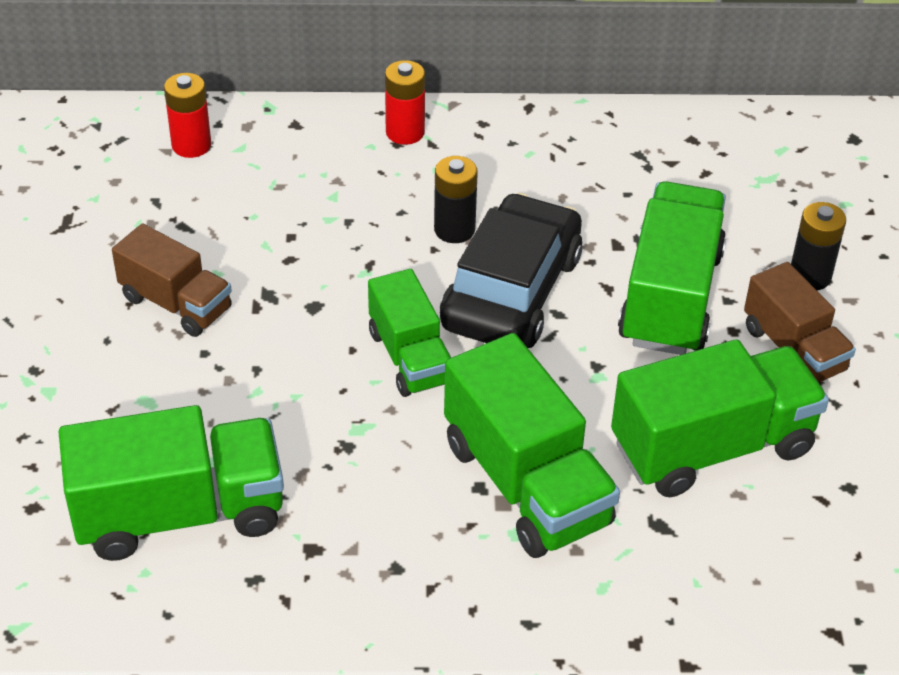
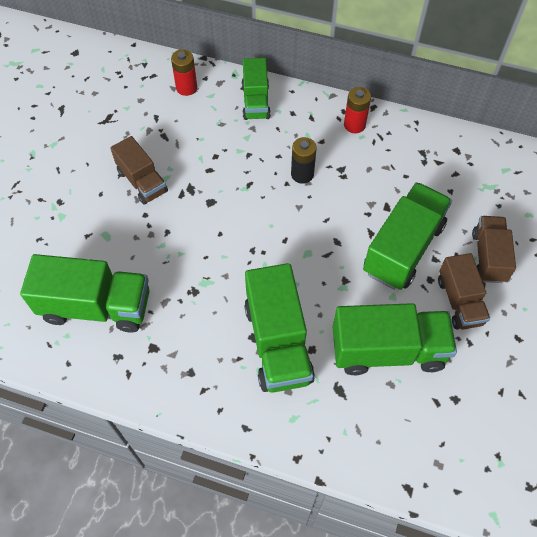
camera: 20 degrees right, 15 degrees up
green truck [368,269,451,397] -> green truck moved to [242,58,271,120]
red battery [385,60,425,145] -> red battery moved to [344,87,371,133]
black car [440,193,582,348] -> none
black battery [791,202,846,290] -> brown truck [472,216,516,283]

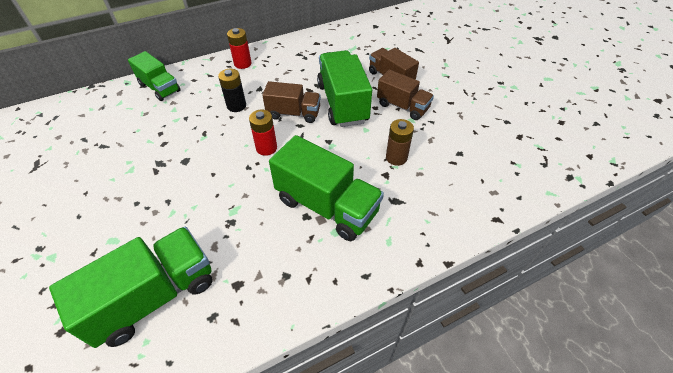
camera: 45 degrees left, 10 degrees down
brown truck [110,136,168,205] -> brown truck moved to [262,81,321,123]
red battery [171,49,197,96] -> red battery moved to [249,110,277,156]
green truck [332,303,457,375] -> brown battery [386,119,414,166]

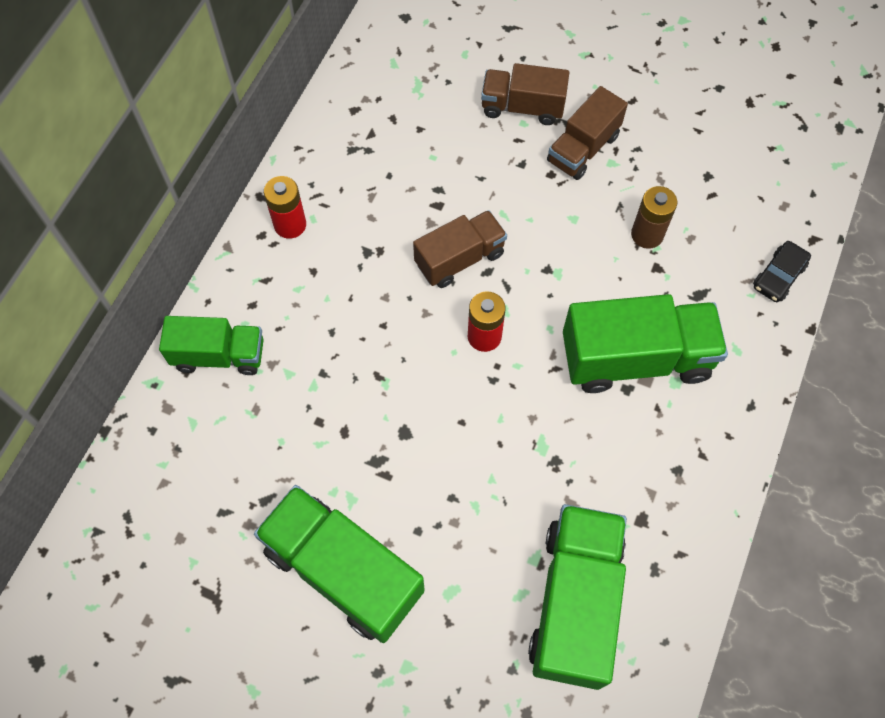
camera: 40 degrees left, 15 degrees up
black battery [218,69,246,112] -> none
green truck [317,50,372,127] -> green truck moved to [254,485,425,643]
brown truck [377,70,434,120] -> brown truck turned 135 degrees clockwise [547,86,628,180]
none -> black car [753,241,811,302]

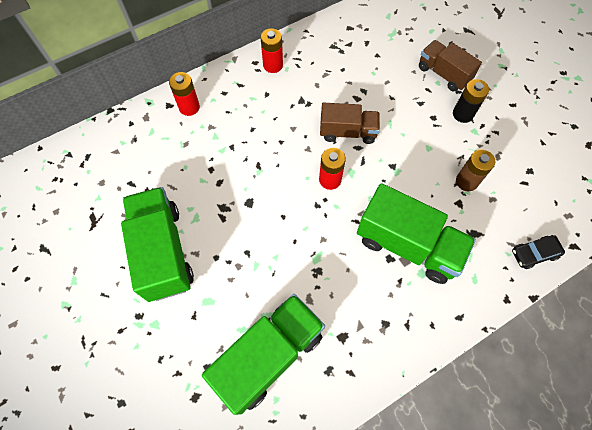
camera: 35 degrees right, 0 degrees up
green truck [159,316,264,375] -> red battery [169,72,200,116]
brown truck [547,86,628,180] -> black battery [453,79,489,123]

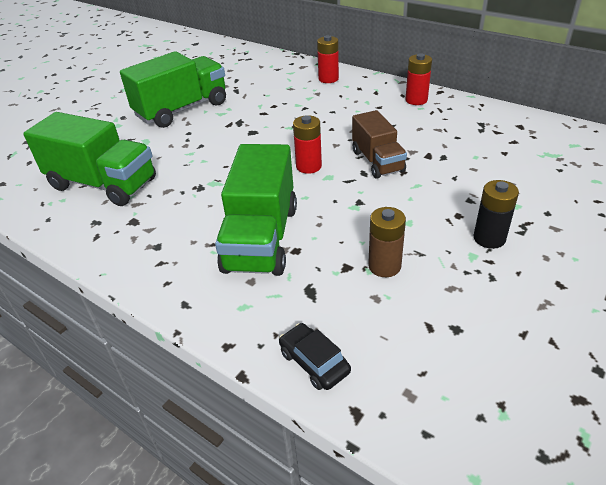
camera: 70 degrees right, 25 degrees down
brown truck [419,40,482,92] -> none

